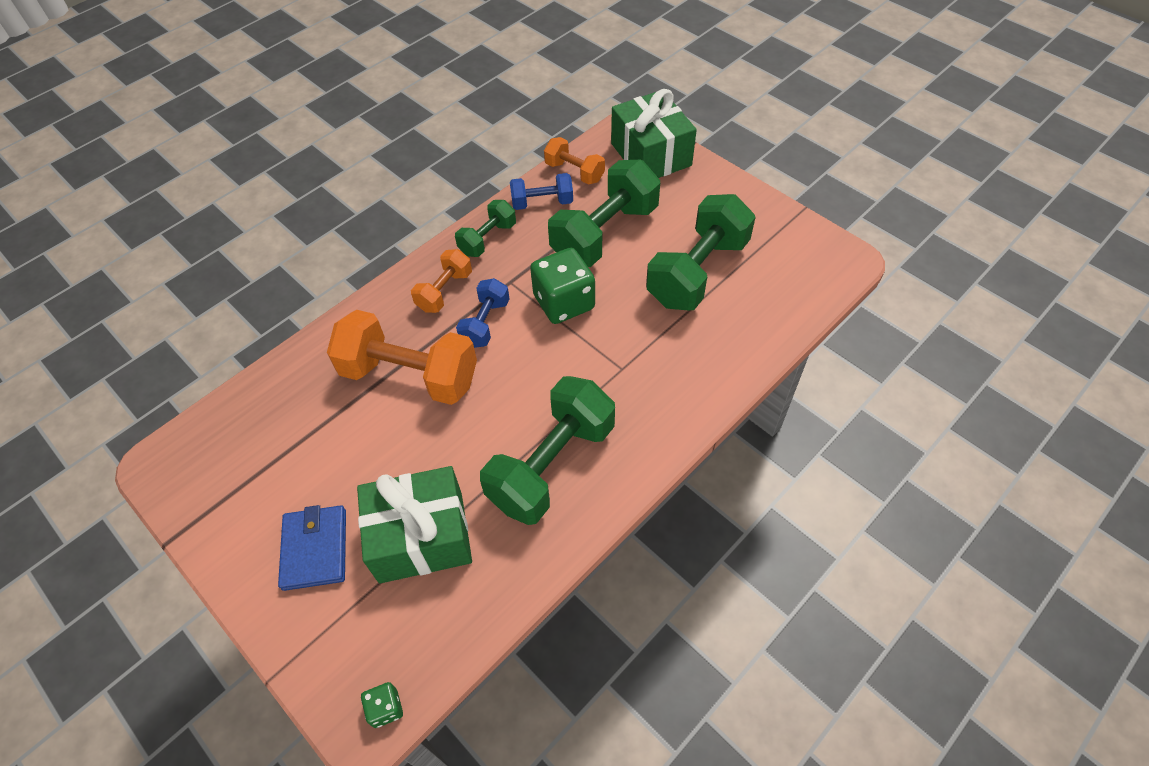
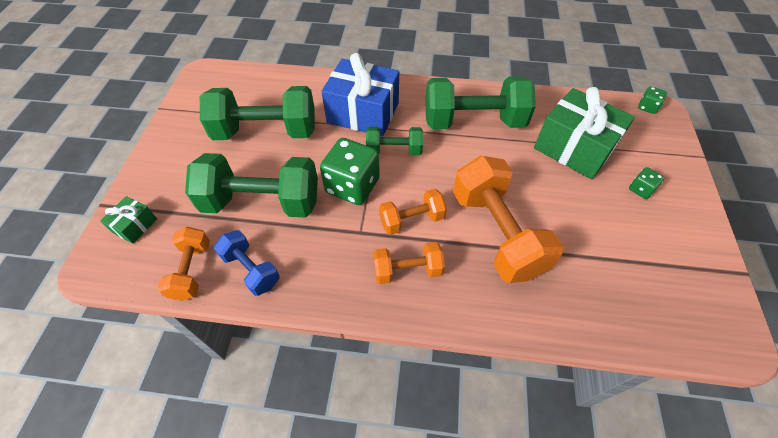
camera: 130 degrees left, 0 degrees up
blue wallet [278,505,346,591] -> green dice [629,167,664,199]
green dumbbell [455,200,516,257] -> green dumbbell moved to [366,127,423,156]
blue dumbbell [456,278,510,348] -> orange dumbbell [379,189,447,235]
green gift [611,89,697,178] -> green gift [100,196,157,244], size x0.46
none -> blue gift [321,53,399,136]

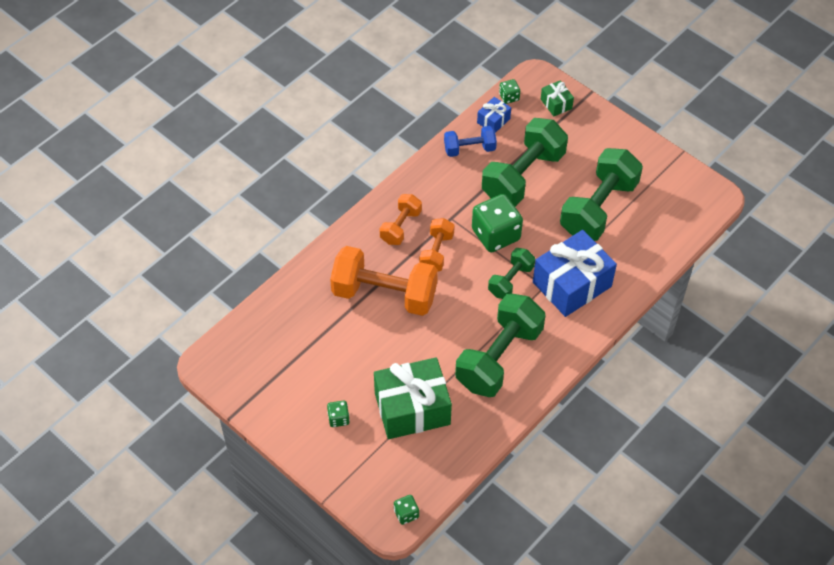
camera: 125 degrees right, 0 degrees up
orange dumbbell [158,227,210,301] -> blue gift [477,97,511,133]
none -> green dice [499,79,520,104]

